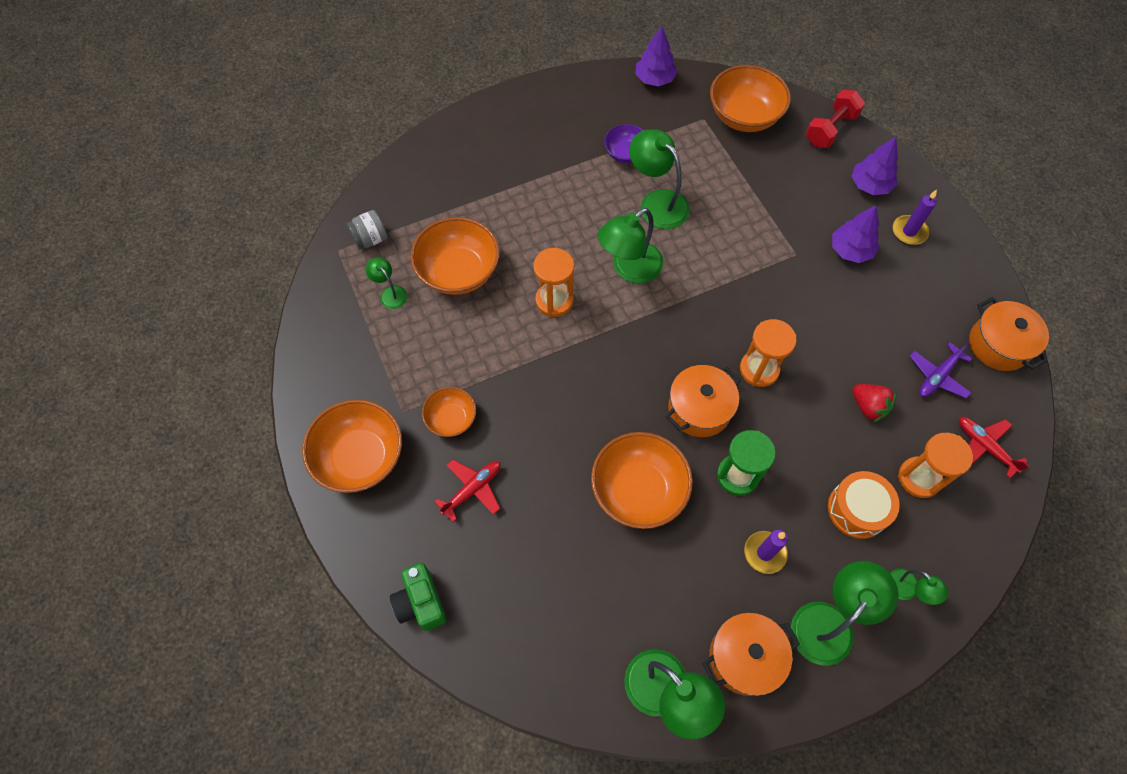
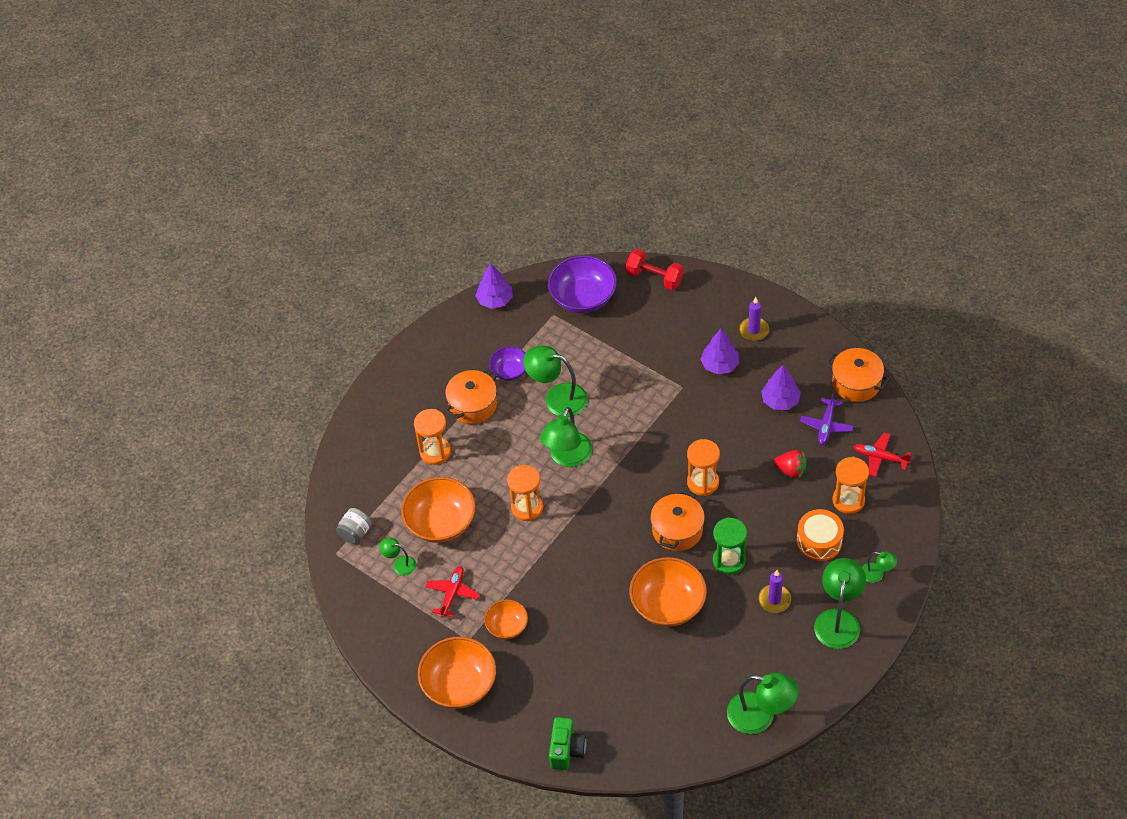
camera: 25 degrees left, 10 degrees down
green camera [390,563,447,631] -> green camera turned 120 degrees counterclockwise [549,717,587,770]
red plane [434,460,500,522] -> red plane moved to [425,566,479,618]
orange pot [703,613,800,696] -> orange pot moved to [445,369,497,424]
orange bowl [710,65,791,132] -> purple bowl [548,255,617,313]
red dumbbell [806,90,865,148] -> red dumbbell turned 75 degrees counterclockwise [626,249,683,290]
purple tree [852,137,898,195] -> purple tree moved to [761,365,801,410]
none -> orange hourglass [414,409,451,465]

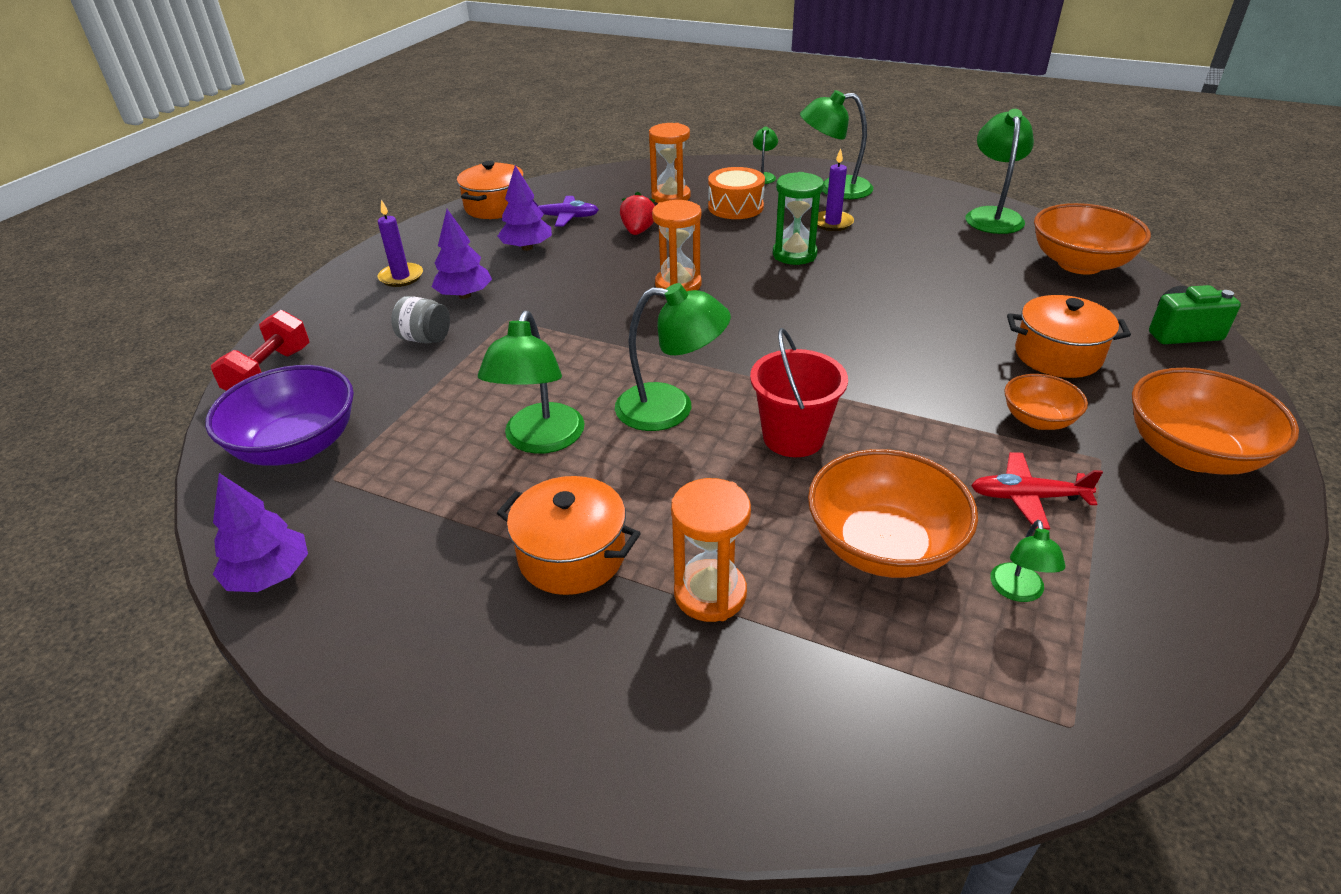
camera: 105 degrees left, 15 degrees down
grey jar [336,508,372,544] -> grey jar moved to [391,296,450,344]
purple bowl [489,346,526,381] -> none
orange hourglass [507,465,543,521] -> red bucket [750,328,848,457]
orange bowl [629,557,707,627] -> orange bowl moved to [1034,203,1151,275]
orange pot [650,490,705,551] -> orange pot moved to [1007,295,1131,378]
red plane [854,433,911,477] -> none

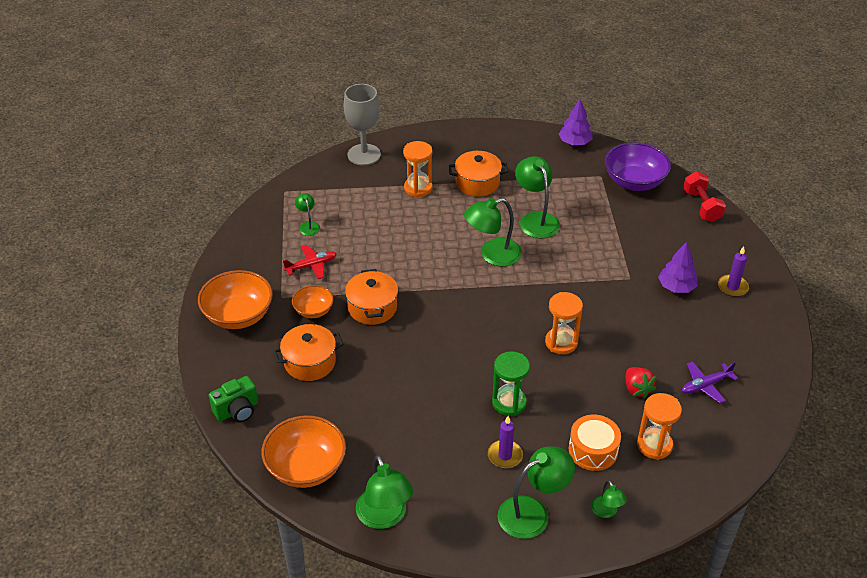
camera: 150 degrees right, 5 degrees up
grey jar [391,296,450,344] -> none
orange pot [457,161,524,219] -> orange pot moved to [345,269,398,325]
purple tree [498,165,552,251] -> none
red bucket [750,328,848,457] -> none
orange bowl [808,449,978,578] -> none
none -> grey goblet [344,84,381,166]

